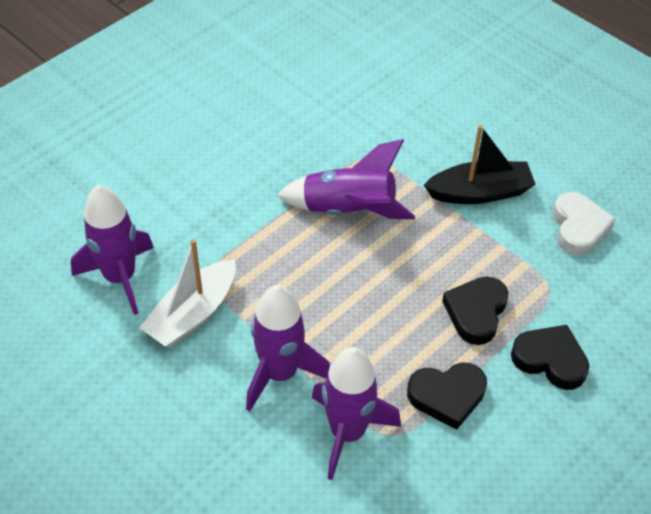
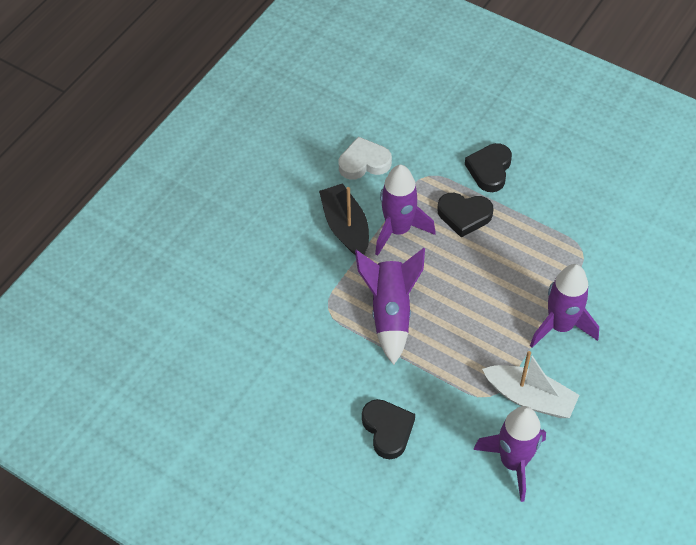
camera: 100 degrees left, 5 degrees up
purple rocket [312,347,401,480] -> purple rocket moved to [375,165,436,256]
black heart [407,362,487,430] -> black heart moved to [362,399,415,459]

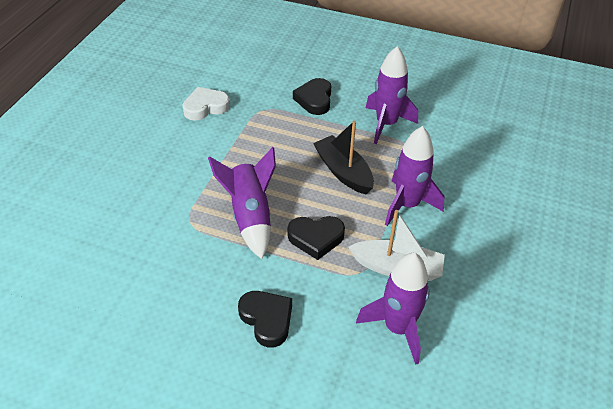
camera: 15 degrees left, 10 degrees down
black boat [319,183,369,255] -> black boat moved to [313,121,374,194]
purple rocket [375,165,436,256] -> purple rocket moved to [366,46,418,144]
black heart [437,193,494,237] -> black heart moved to [288,216,345,260]

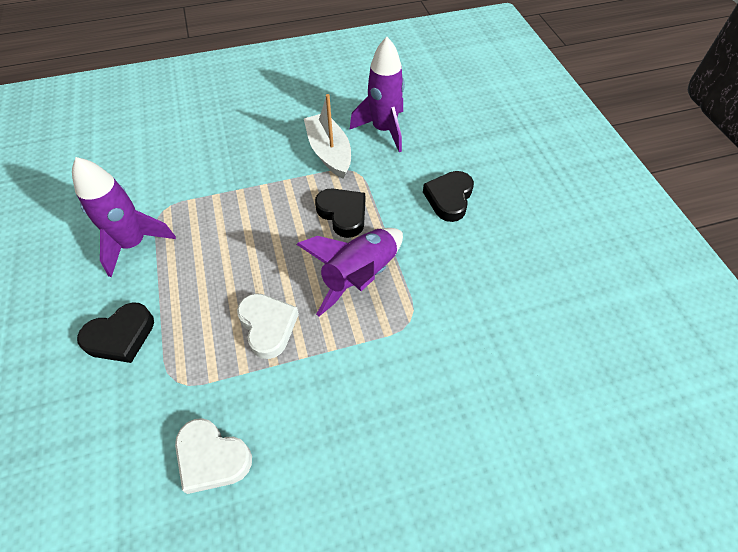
camera: 125 degrees left, 10 degrees up
black boat [313,121,374,194] -> none
purple rocket [385,126,444,226] -> none
none -> white heart [237,293,299,359]

